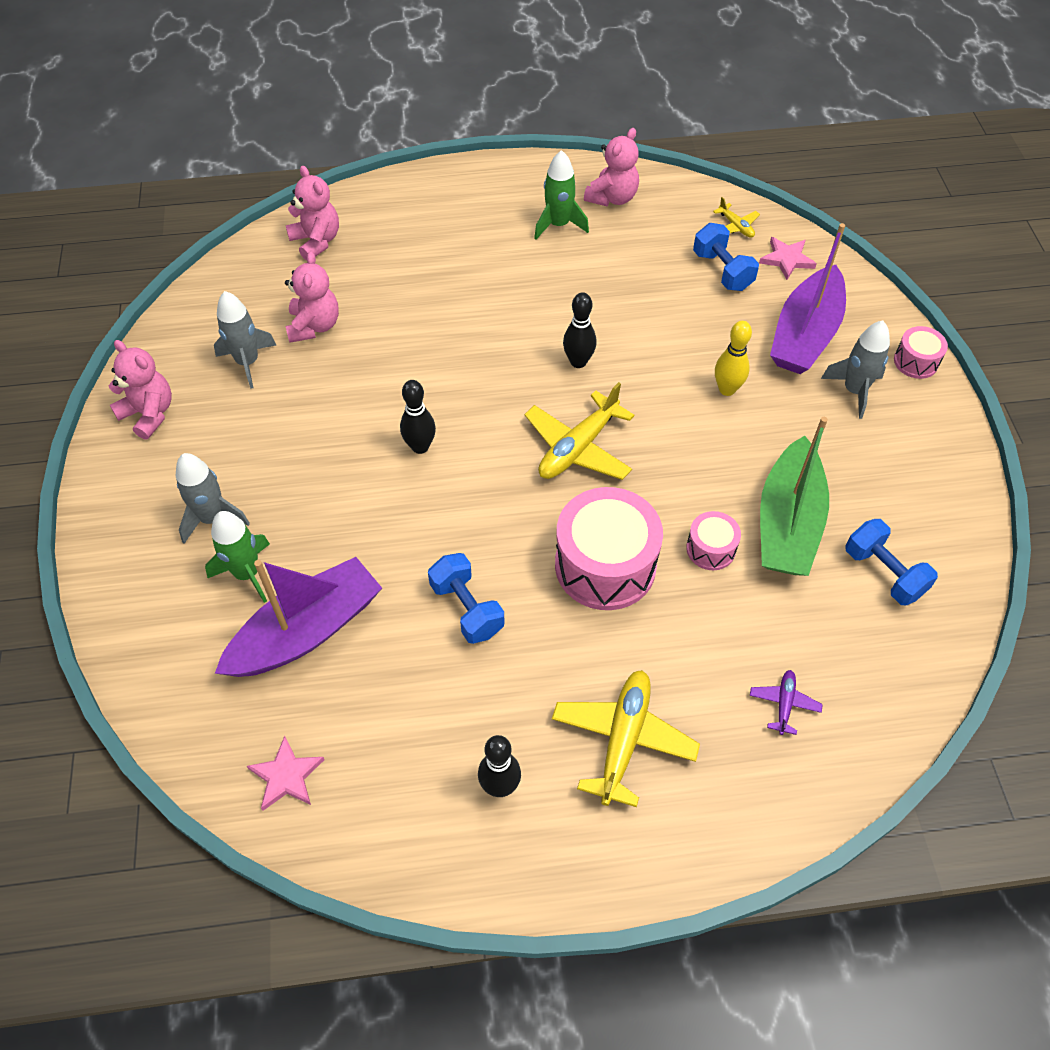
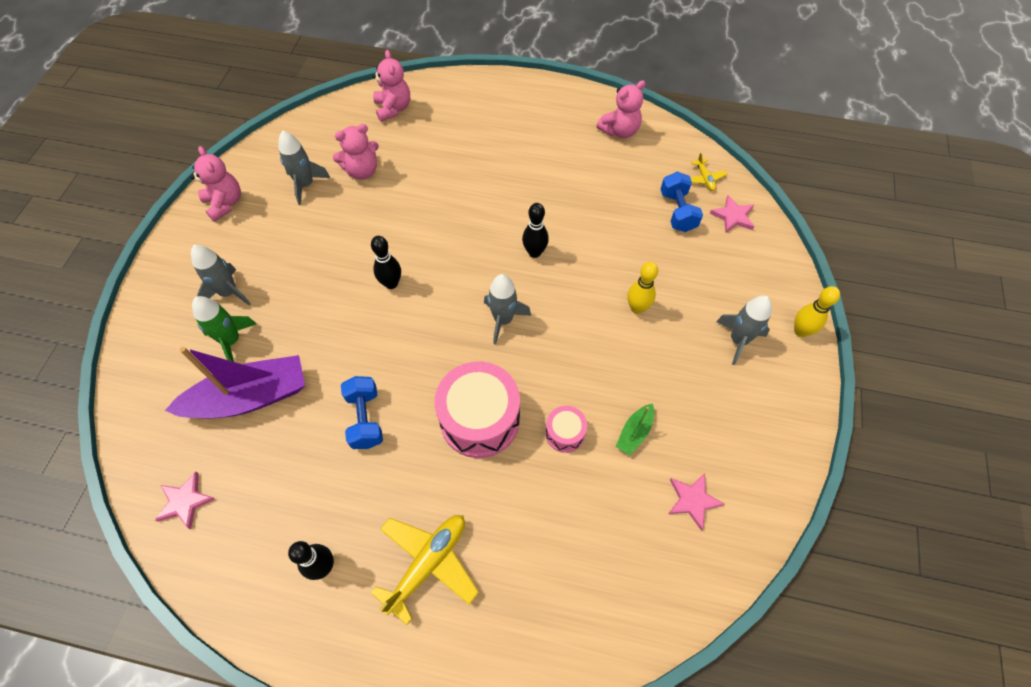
camera: 20 degrees right, 5 degrees up
pink teddy bear [285,252,339,343] -> pink teddy bear turned 45 degrees clockwise [333,124,379,180]
yellow plane [525,382,634,480] -> grey rocket [484,274,531,345]
green rocket [534,150,589,240] -> none
purple plane [750,670,823,735] -> none
green boat [760,417,829,576] -> green boat [616,403,654,455], size x0.45
purple boat [770,223,846,374] -> none
blue dumbbell [846,519,938,606] -> pink star [668,473,724,531]
pink drum [894,326,948,379] -> yellow bowling pin [794,286,840,337]

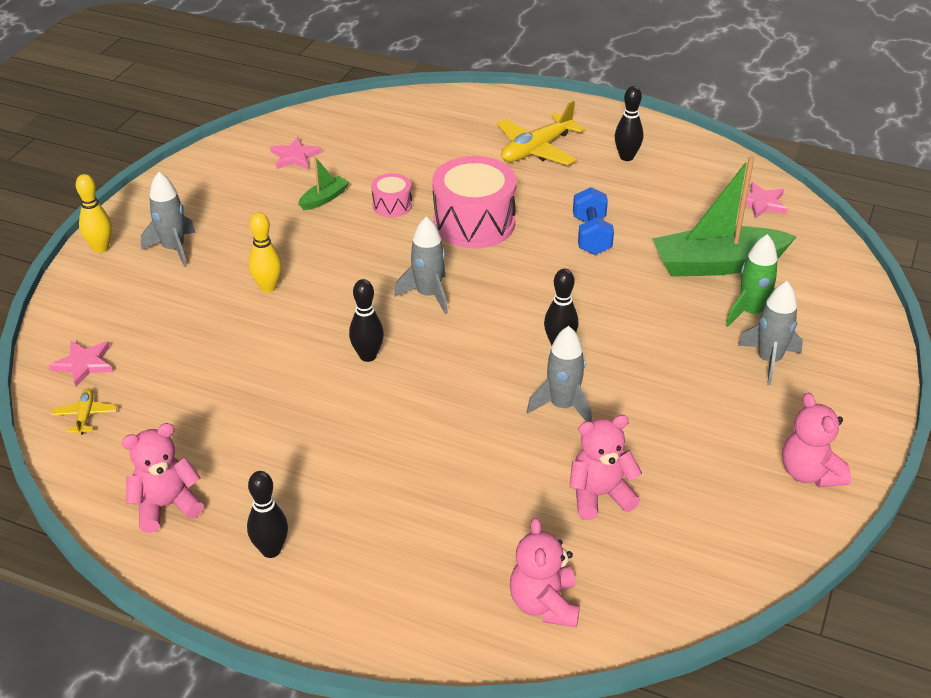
camera: 170 degrees left, 20 degrees down
purple boat [165,347,305,418] -> green boat [652,156,797,276]
grey rocket [279,131,330,205] -> grey rocket moved to [527,326,592,422]
blue dumbbell [661,172,703,232] -> none
none -> black bowling pin [247,471,288,558]

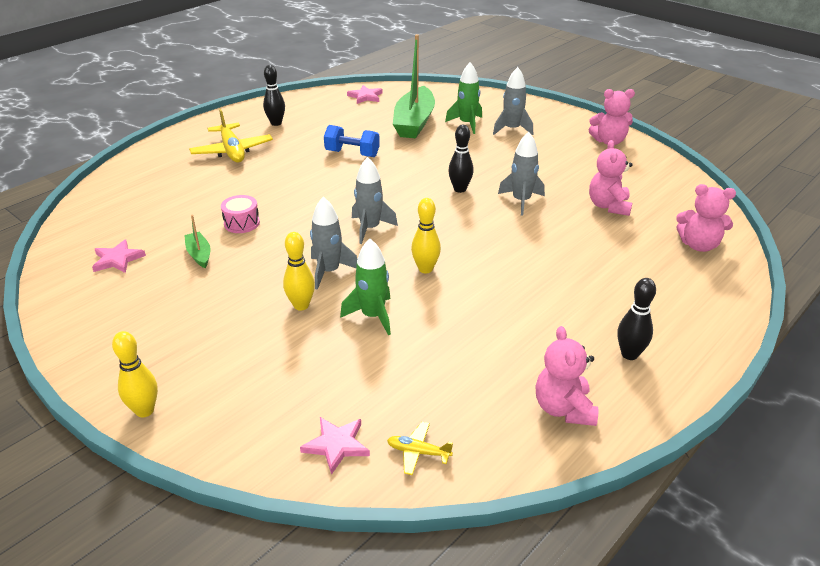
camera: 70 degrees left, 5 degrees down
grey rocket [141,172,196,267] -> grey rocket moved to [310,197,357,290]
black bowling pin [349,279,384,362] -> yellow bowling pin [411,198,441,273]
pink drum [432,156,517,248] -> none
none -> green rocket [340,239,391,335]

